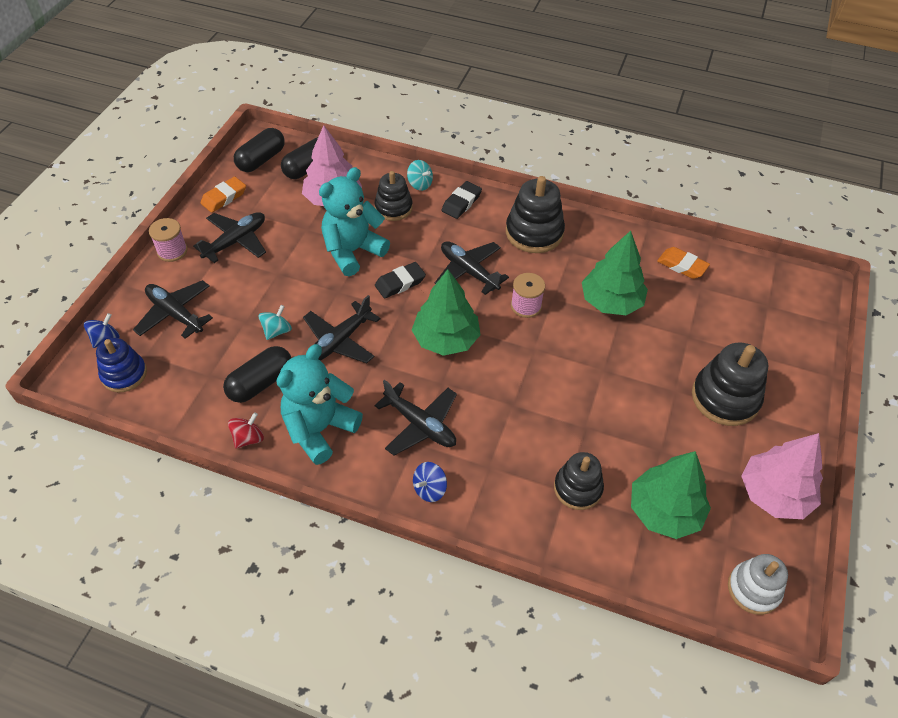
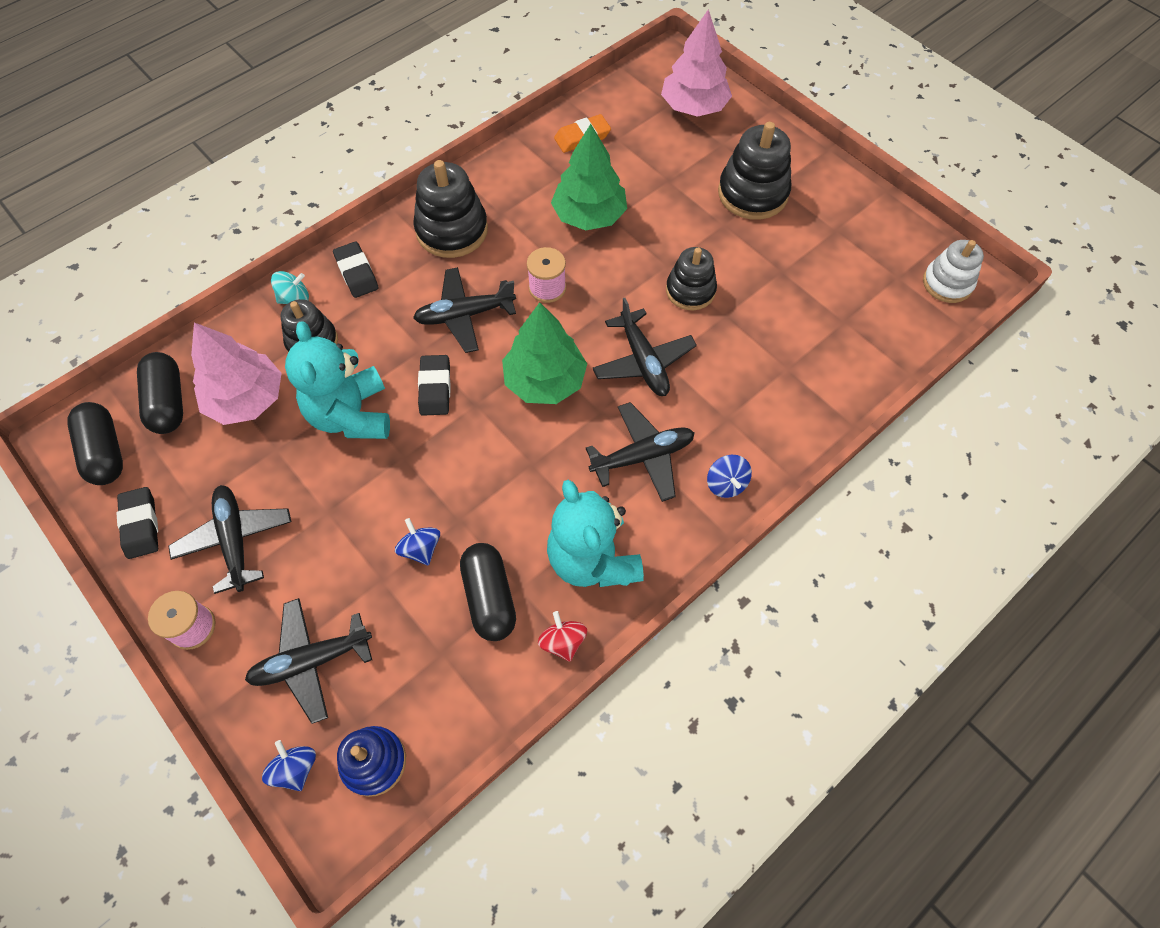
camera: 60 degrees left, 10 degrees up
orange eraser [201,177,246,213] -> black eraser [117,487,158,559]
turquoise spinning top [258,305,292,340] -> blue spinning top [395,518,440,565]
black plane [303,295,381,363] -> black plane moved to [593,298,697,396]
black stacking toy [554,452,604,510] -> black stacking toy moved to [666,247,717,310]
green tree [631,451,711,539] -> none
pink tree [741,433,823,519] -> pink tree moved to [661,9,732,117]

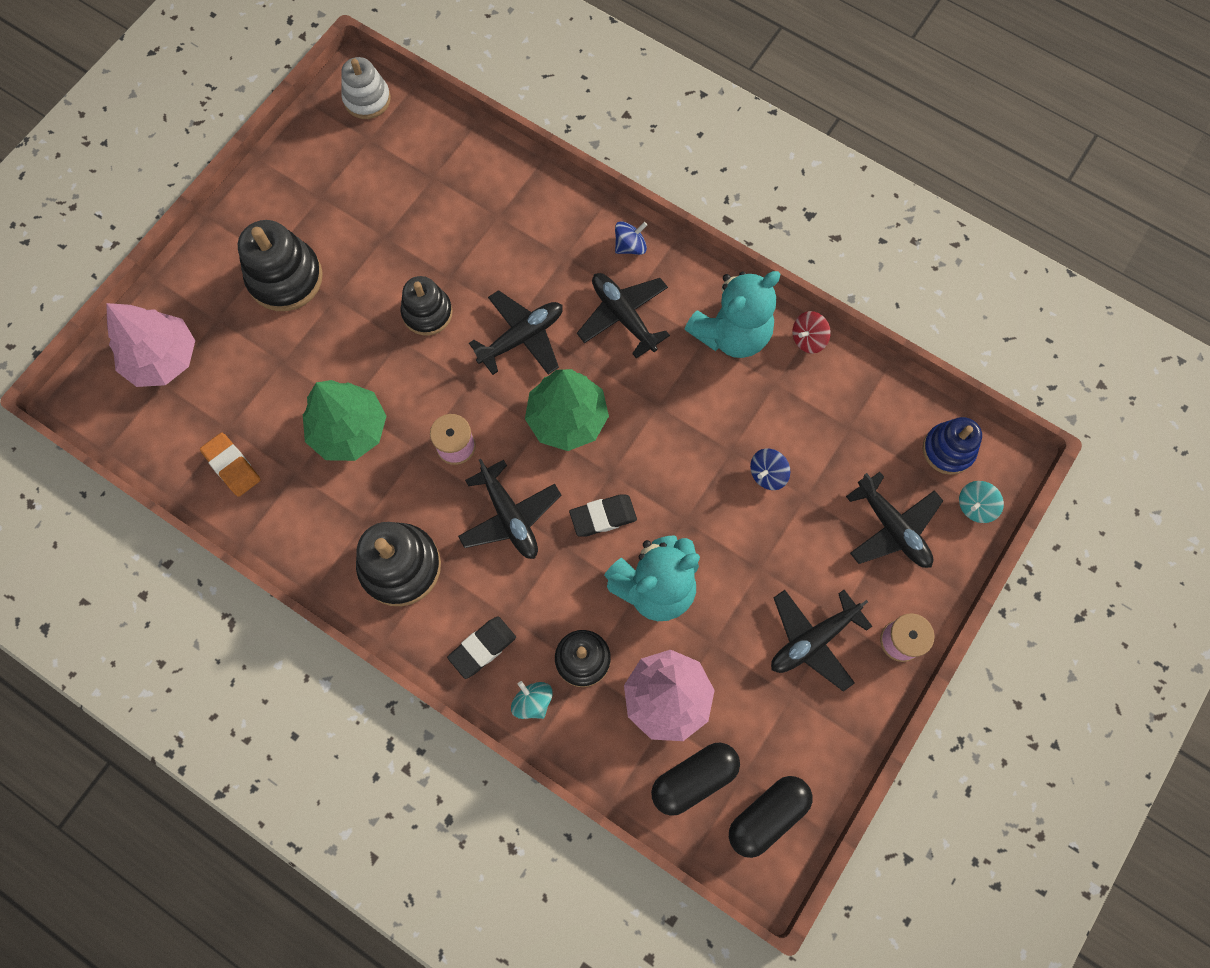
camera: 105 degrees left, 10 degrees up
black eraser [117,487,158,559] -> none
blue spinning top [262,740,316,791] -> turquoise spinning top [959,481,1004,523]
black capsule [460,543,516,641] -> none

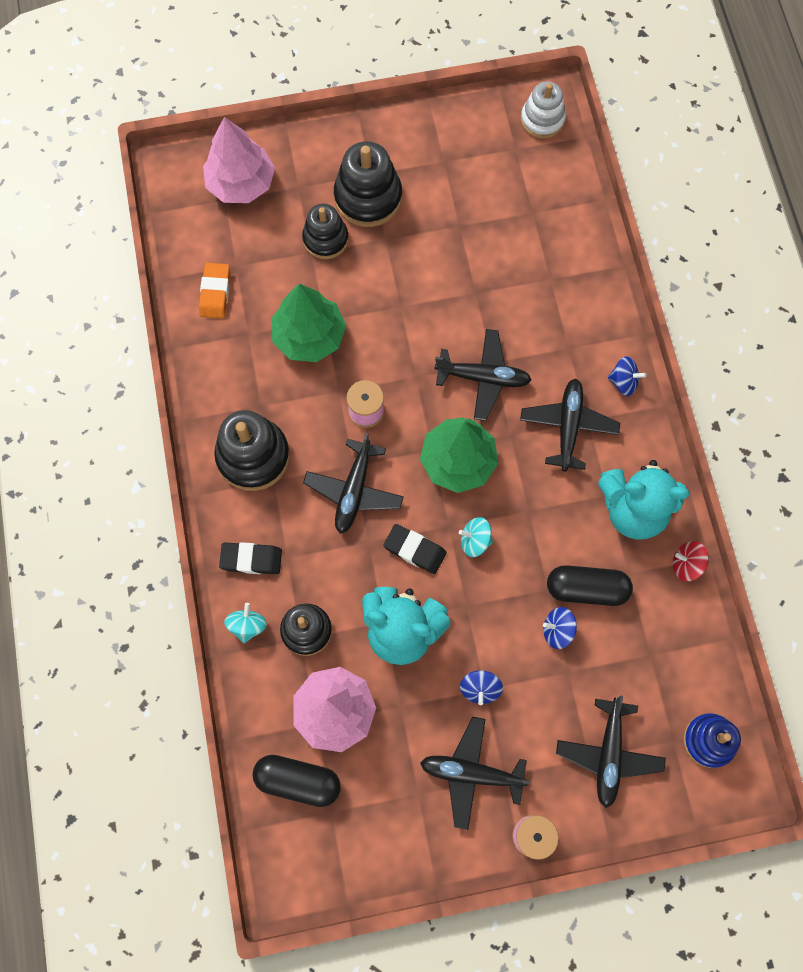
camera: 45 degrees right, 0 degrees up
black stacking toy [401,276,453,336] -> black stacking toy moved to [302,203,349,259]
black capsule [729,776,813,858] -> black capsule moved to [547,565,633,606]
turquoise spinning top [959,481,1004,523] -> turquoise spinning top moved to [459,517,493,557]
none -> blue spinning top [460,670,503,705]

